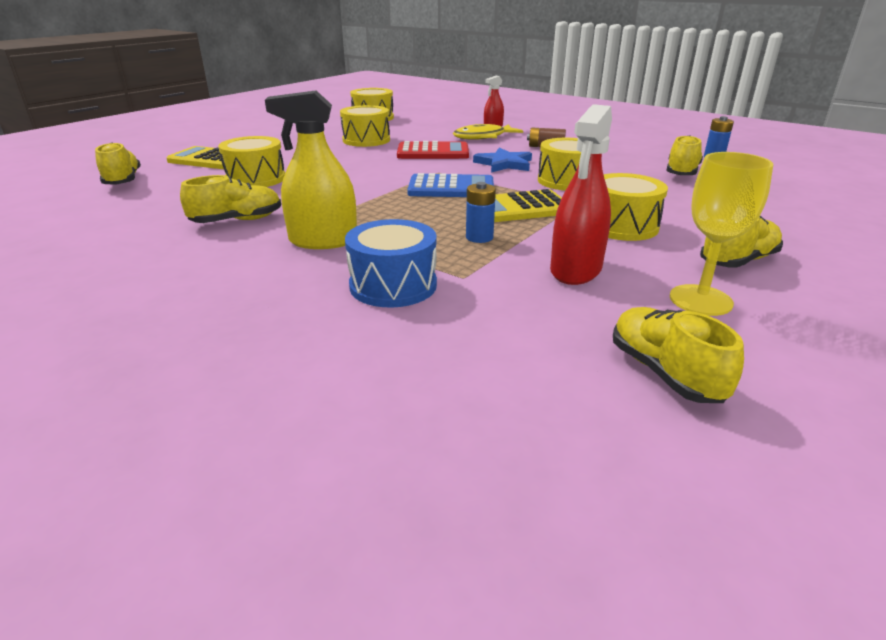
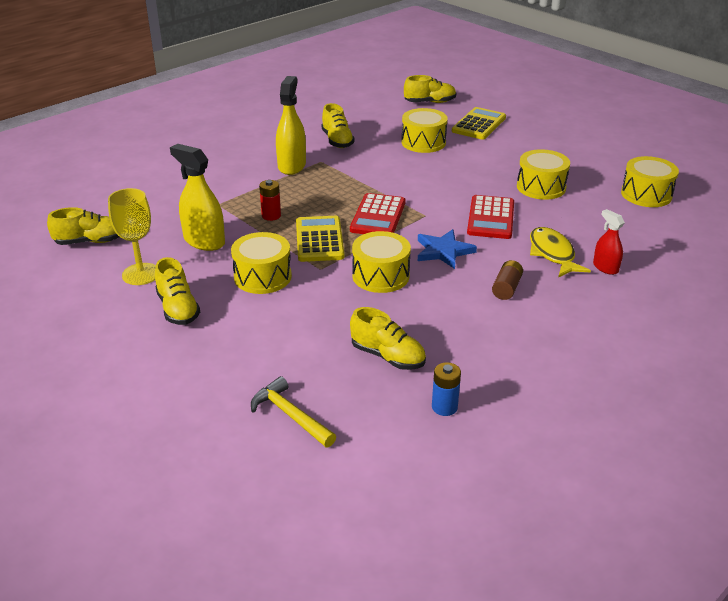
camera: 100 degrees right, 5 degrees up
blue drum [345,219,437,308] -> none
blue calculator [407,173,494,197] -> red calculator [350,193,406,234]
blue battery [466,182,496,243] -> red battery [259,180,281,221]
red spray bottle [550,104,612,285] -> yellow spray bottle [170,144,225,251]
none -> yellow hammer [251,376,336,447]

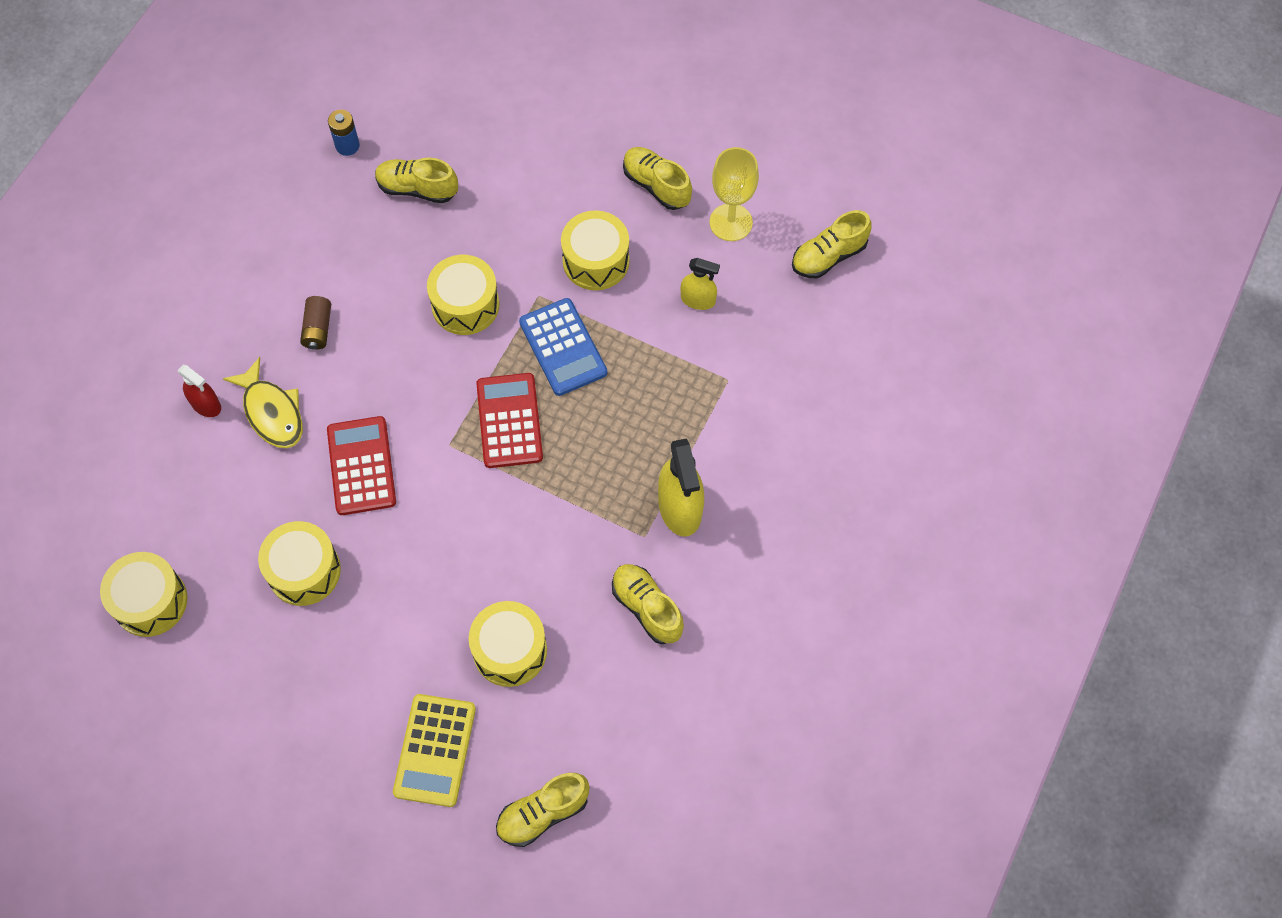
camera: 160 degrees right, 30 degrees up
yellow spray bottle [170,144,225,251] -> yellow spray bottle [681,258,720,310], size x0.58
yellow hammer [251,376,336,447] -> none
red battery [259,180,281,221] -> none
yellow calculator [296,216,344,262] -> blue calculator [519,298,607,396]
blue star [418,229,477,269] -> none

